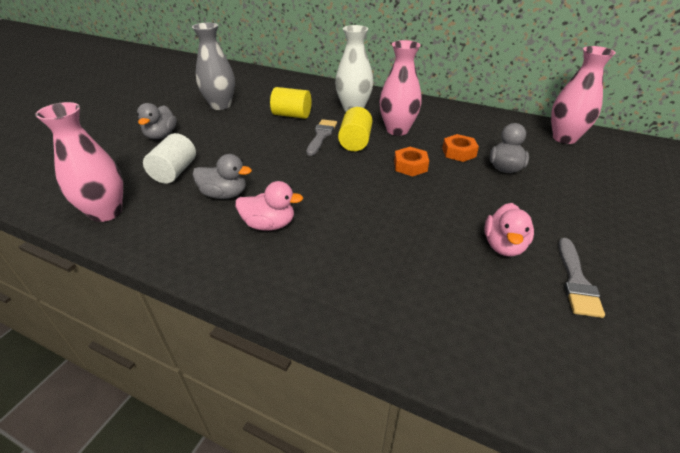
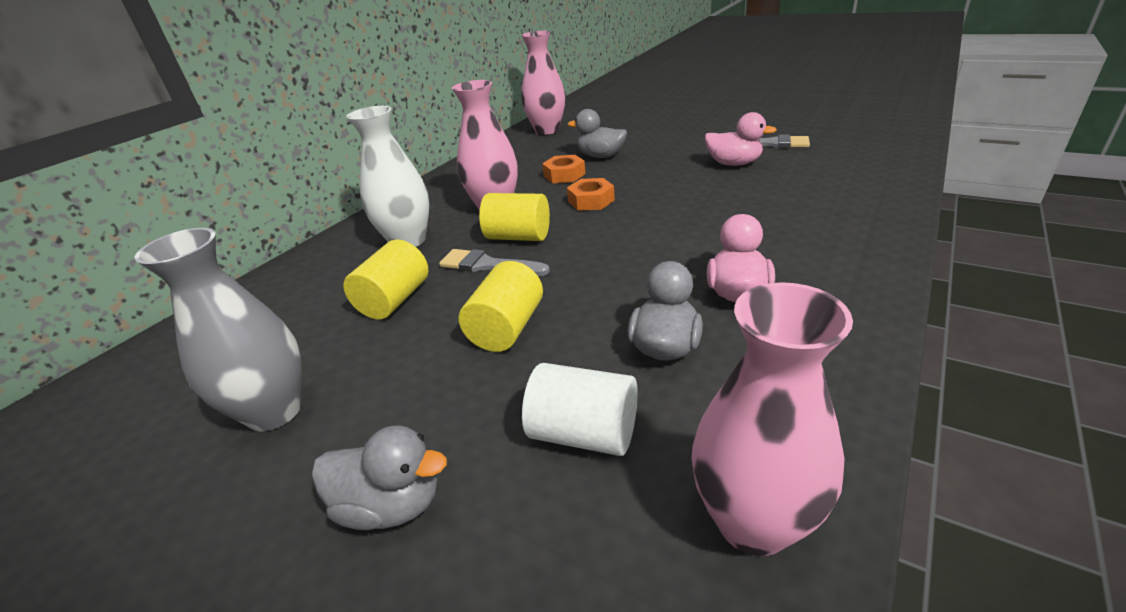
camera: 80 degrees left, 5 degrees down
none -> yellow cylinder [459,261,543,352]

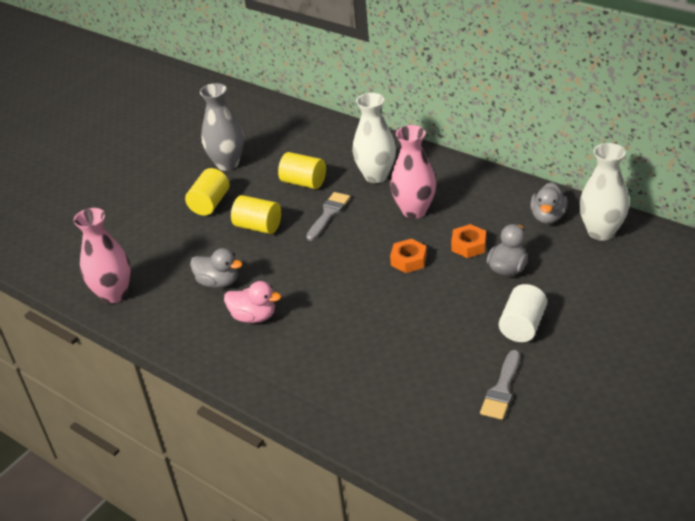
camera: 95 degrees right, 5 degrees up
grey duck [312,425,447,530] -> grey duck moved to [530,182,568,224]
yellow cylinder [479,193,550,241] -> yellow cylinder moved to [185,168,230,216]
pink vase [521,31,565,135] -> white vase [579,143,629,241]
white cylinder [522,363,638,456] -> white cylinder moved to [499,284,547,342]
pink duck [705,112,777,166] -> none

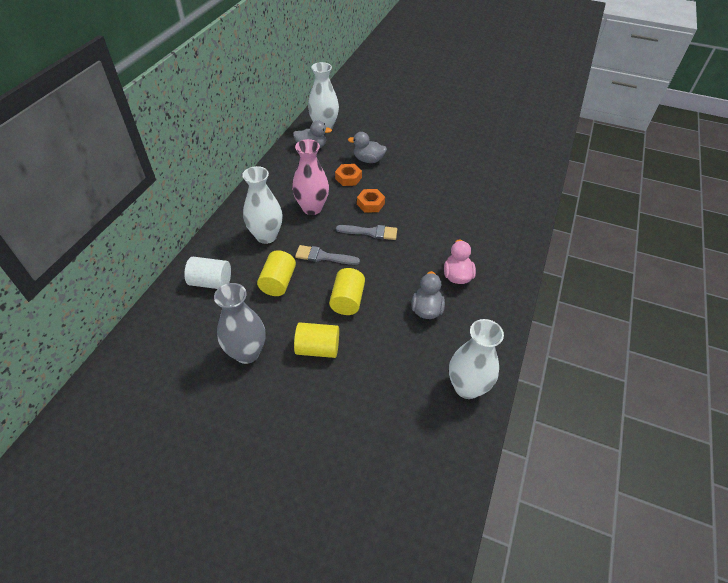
camera: 110 degrees left, 10 degrees up
pink vase [73,208,131,304] -> white vase [449,319,504,399]
grey brush [480,350,520,420] -> grey brush moved to [336,225,397,240]
white cylinder [499,284,547,342] -> white cylinder moved to [184,257,231,289]

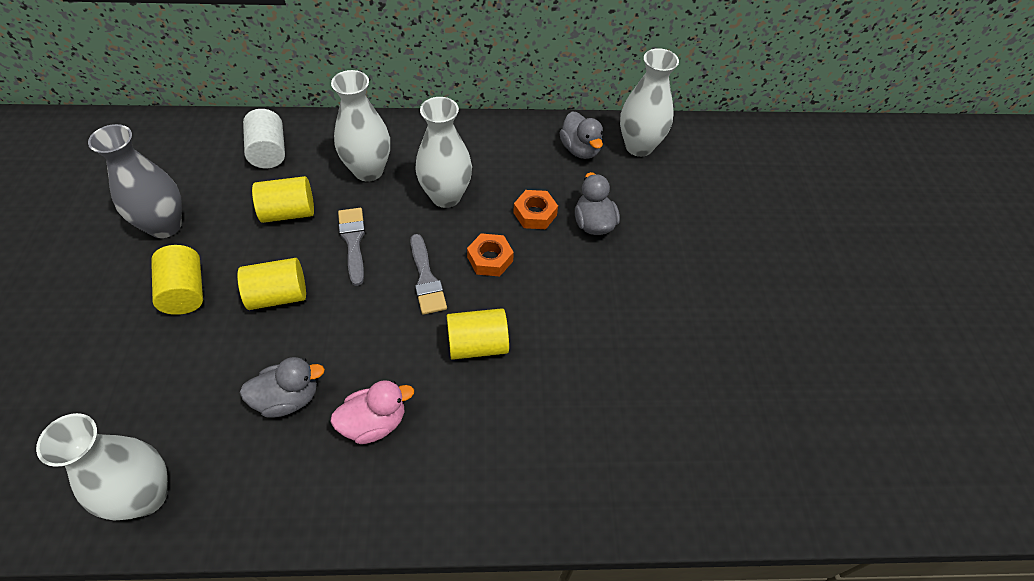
camera: 65 degrees right, 5 degrees up
pink vase [292,139,329,215] -> white vase [415,97,472,208]
none -> yellow cylinder [447,308,509,360]

